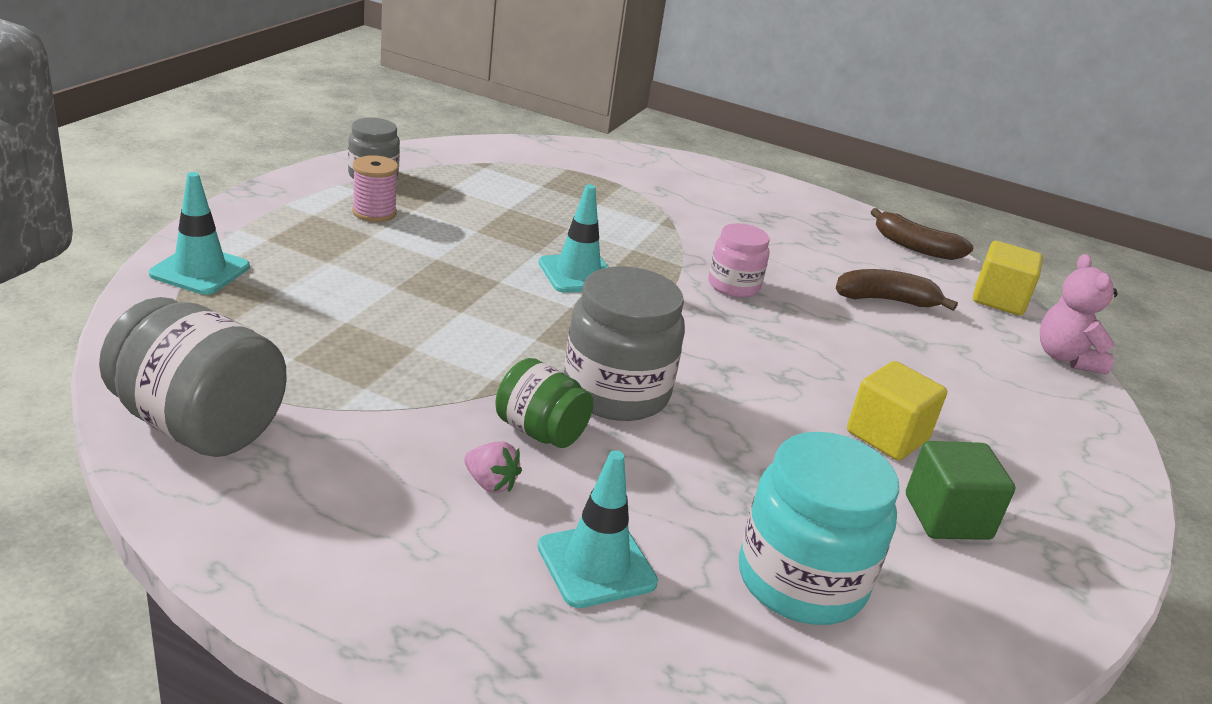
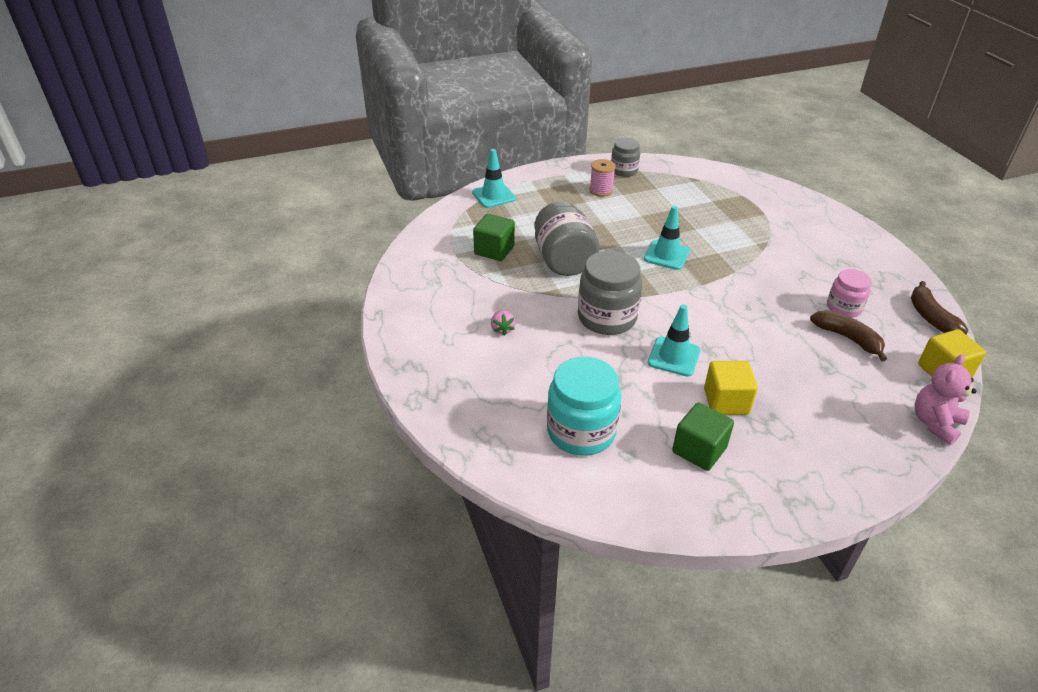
camera: 50 degrees right, 10 degrees up
grey jar [99,297,286,457] -> grey jar moved to [535,201,600,276]
green jar [495,358,593,448] -> none
turquoise traffic cone [537,450,658,608] -> turquoise traffic cone moved to [648,304,701,376]
pink jar [708,223,770,298] -> pink jar moved to [827,269,872,318]
none -> green cube [473,214,515,261]

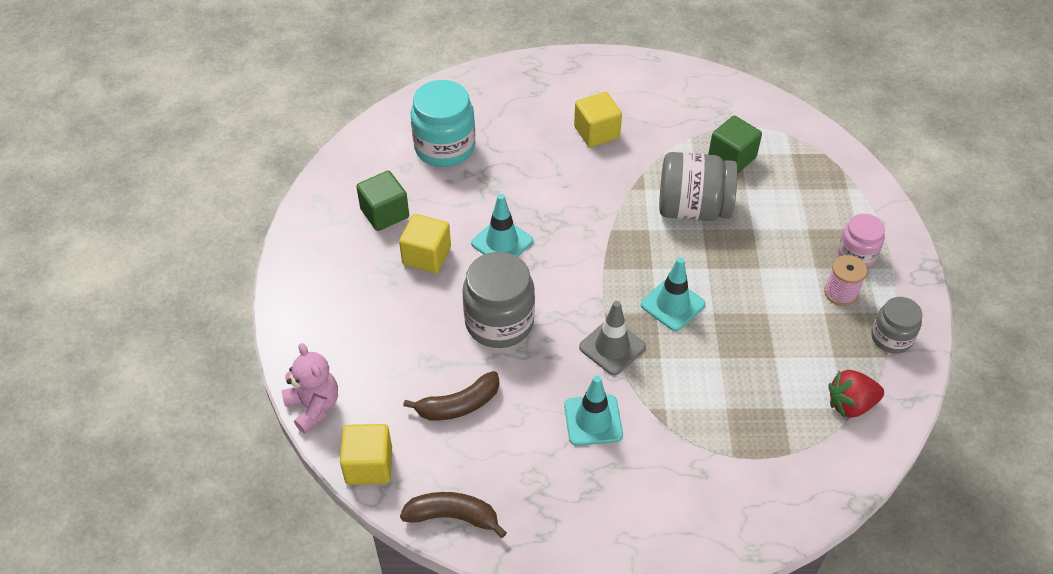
camera: 110 degrees right, 10 degrees up
turquoise traffic cone [472,149,516,208] -> turquoise traffic cone moved to [564,375,623,446]
pink strawberry [491,310,516,336] -> yellow cube [574,92,622,147]
grey jar [578,250,642,335] -> grey jar moved to [462,252,535,348]
pink jar [827,269,872,318] -> pink jar moved to [838,214,885,267]
none -> grey traffic cone [579,301,646,375]
none -> red strawberry [828,370,884,418]

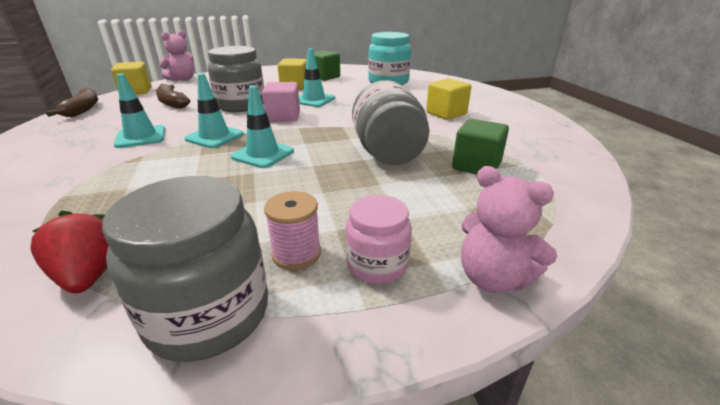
camera: 75 degrees right, 20 degrees down
grey traffic cone [579,301,646,375] -> turquoise traffic cone [185,73,244,148]
grey jar [871,297,923,354] -> grey jar [102,176,268,362], size x1.68
none -> pink cube [262,82,300,122]
none -> pink teddy bear [461,166,557,293]

